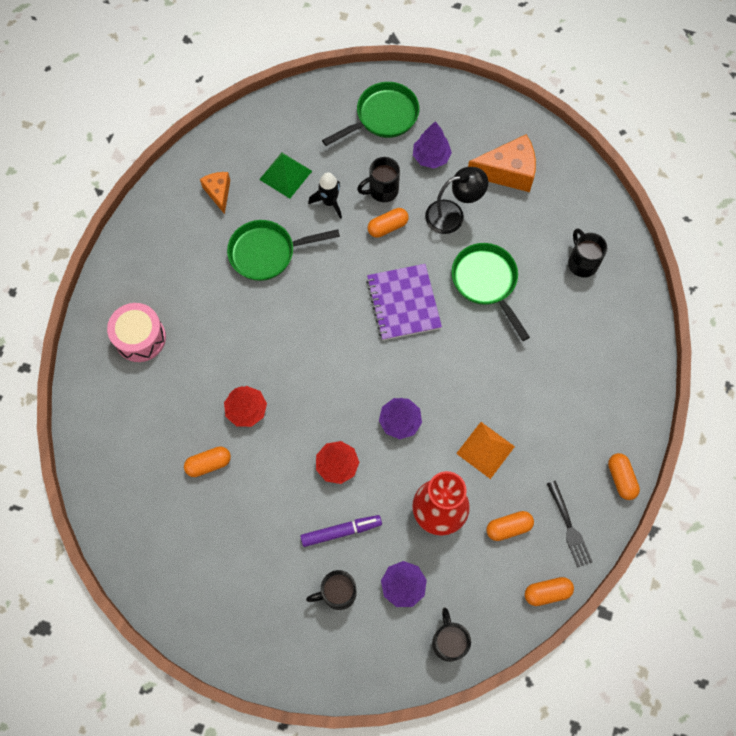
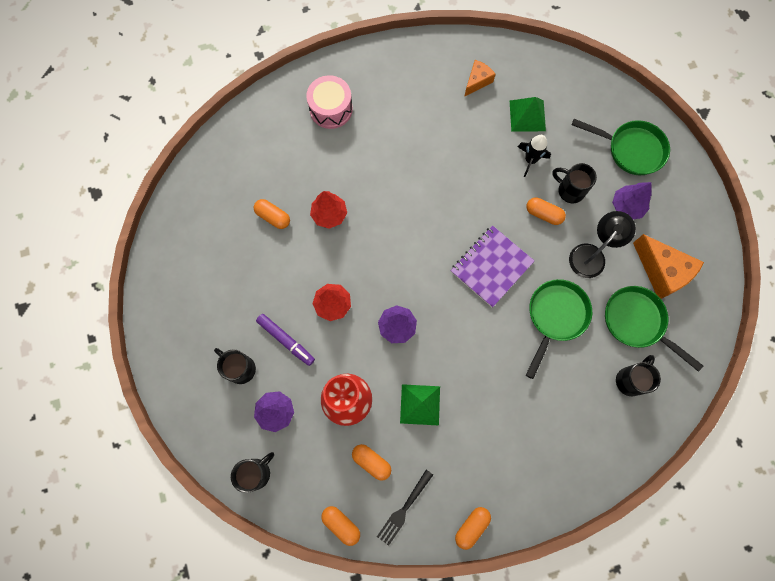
camera: 55 degrees right, 5 degrees up
green pan [227,220,340,281] -> green pan moved to [605,286,703,372]
black lamp [425,167,488,234] -> black lamp turned 90 degrees counterclockwise [569,211,636,278]
orange pyramid [456,422,515,479] -> green pyramid [400,384,440,426]

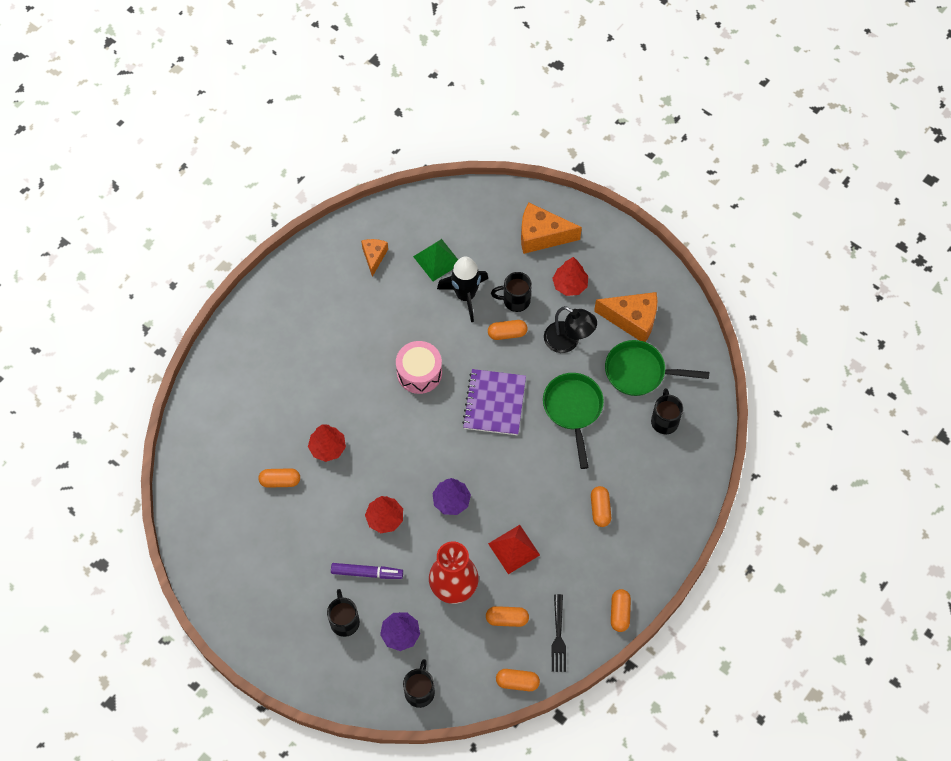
camera: 35 degrees left, 10 degrees down
black mug [214,348,256,384] -> black mug turned 75 degrees clockwise [327,589,360,637]
pink drum [306,75,353,129] -> pink drum moved to [396,341,442,394]
green pyramid [400,384,440,426] -> red pyramid [488,525,540,574]
black rocket [518,135,551,177] -> black rocket [437,256,488,322], size x1.53
black lamp [569,211,636,278] -> black lamp turned 120 degrees clockwise [544,306,597,353]
green pan [572,119,670,175] -> orange cheese [521,202,582,254]
purple tree [612,182,652,220] -> red tree [552,257,588,296]
none -> orange capsule [591,486,611,527]

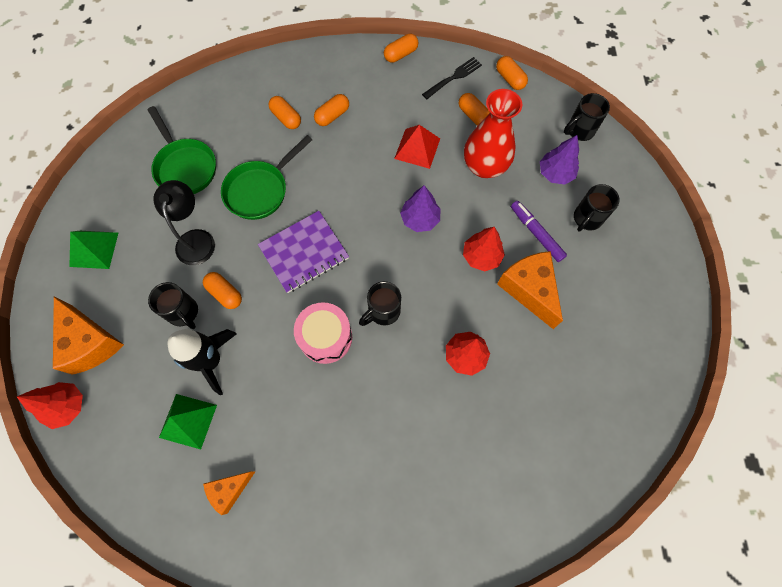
camera: 130 degrees left, 5 degrees up
orange capsule [258,468,300,488] -> orange capsule moved to [268,96,301,129]
red tree [552,257,588,296] -> red tree moved to [17,382,83,429]
orange cheese [594,292,657,342] -> orange cheese moved to [497,251,563,329]
black mug [651,388,683,434] -> black mug moved to [359,281,401,326]
none -> green pyramid [69,231,118,269]

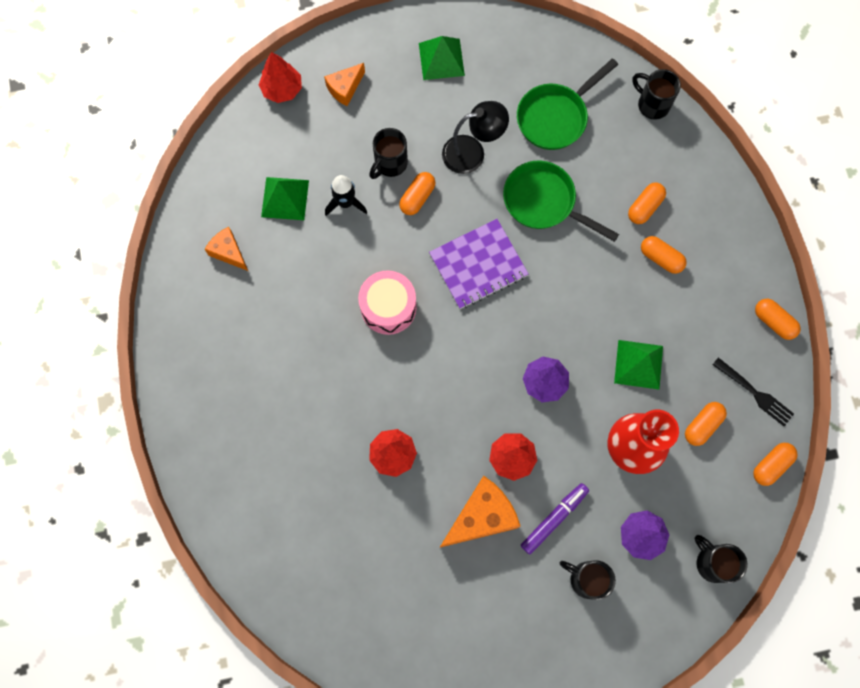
camera: 80 degrees right, 5 degrees up
orange cheese [53,296,124,375] -> orange cheese [324,63,365,106], size x0.58
black rocket [167,329,237,395] -> black rocket [325,175,367,216], size x0.65
purple notebook [258,211,349,293] -> purple notebook turned 75 degrees counterclockwise [429,219,529,309]
black mug [359,281,401,326] -> black mug moved to [632,69,681,120]
red pyramid [394,125,440,169] -> green pyramid [614,340,663,389]

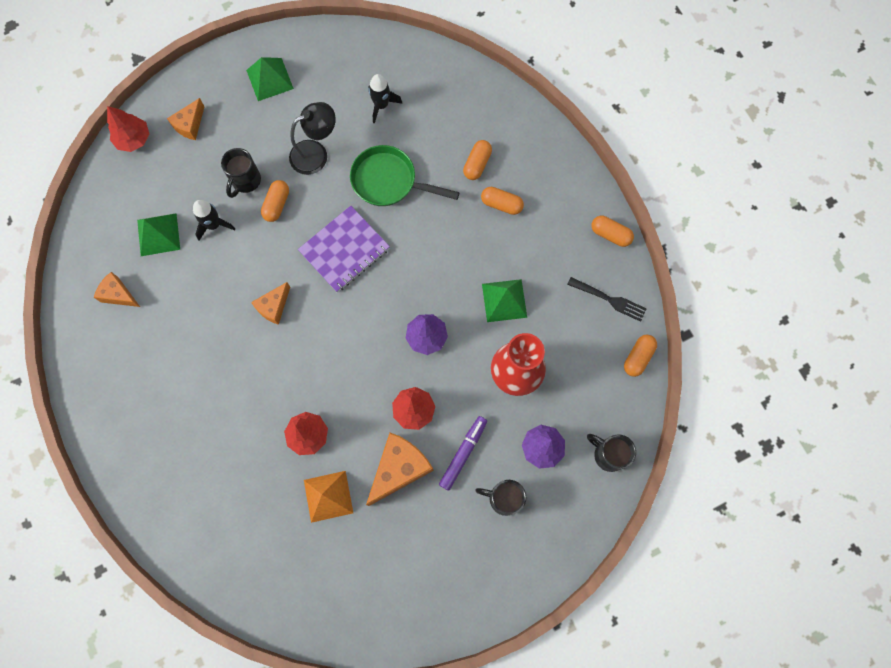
camera: 15 degrees left, 0 degrees up
pink drum [358,270,417,335] -> orange cheese [251,282,290,325]
green pan [517,58,618,150] -> black rocket [368,74,403,124]
black mug [632,69,681,120] -> none
orange capsule [685,402,727,446] -> none
none -> orange pyramid [304,471,353,523]

